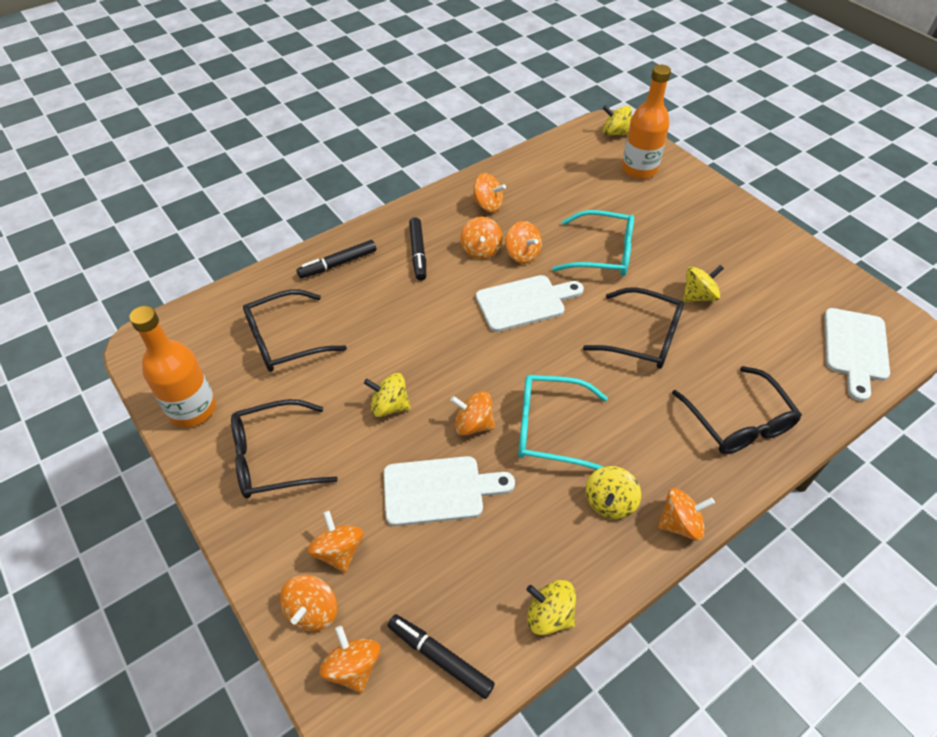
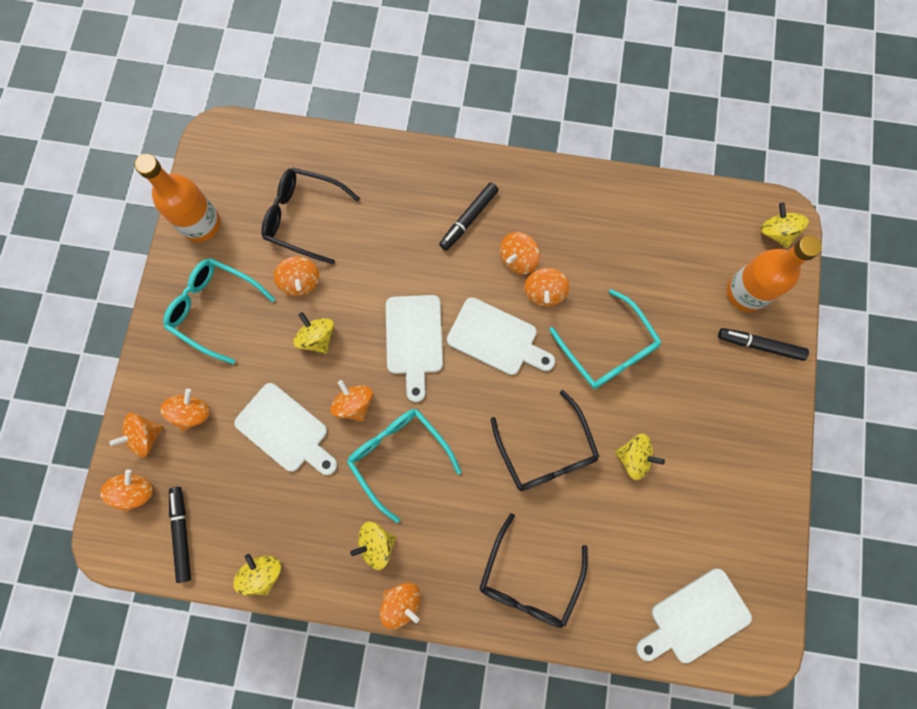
camera: 45 degrees right, 25 degrees up
black glasses [231,399,338,498] -> turquoise glasses [163,258,275,364]
black marker [296,240,376,279] -> black marker moved to [718,328,809,361]
orange spinning top [472,173,506,212] -> orange spinning top moved to [274,257,319,296]
none -> white cutting board [386,295,443,402]

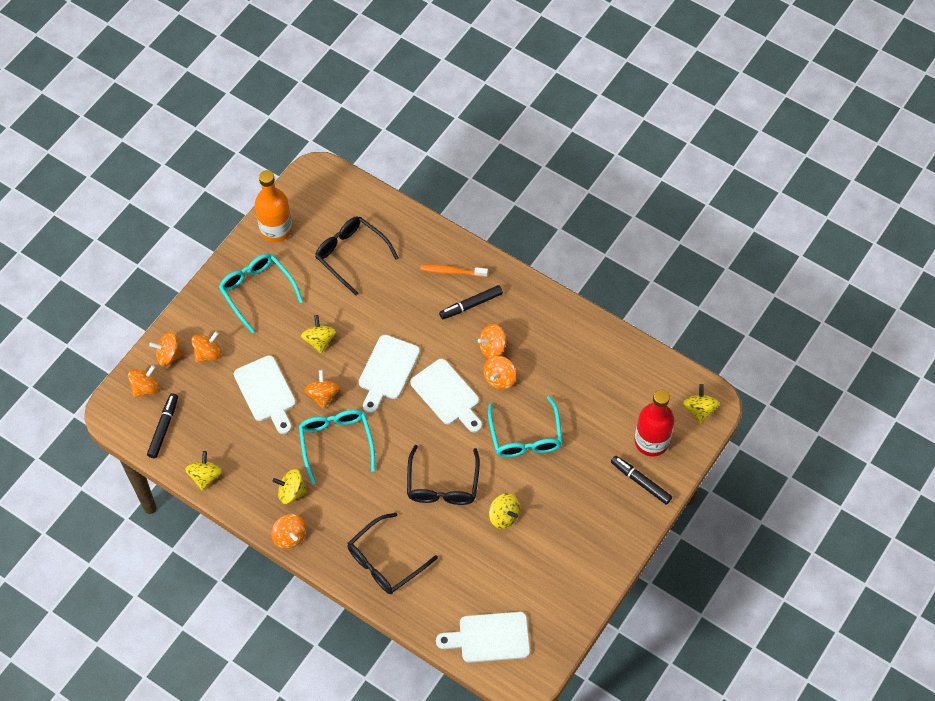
camera: 25 degrees right, 15 degrees down
orange spinning top [274,257,319,296] -> none
orange bottle [727,235,822,312] -> red bottle [635,390,675,456]
none -> orange toothbrush [420,264,488,277]

